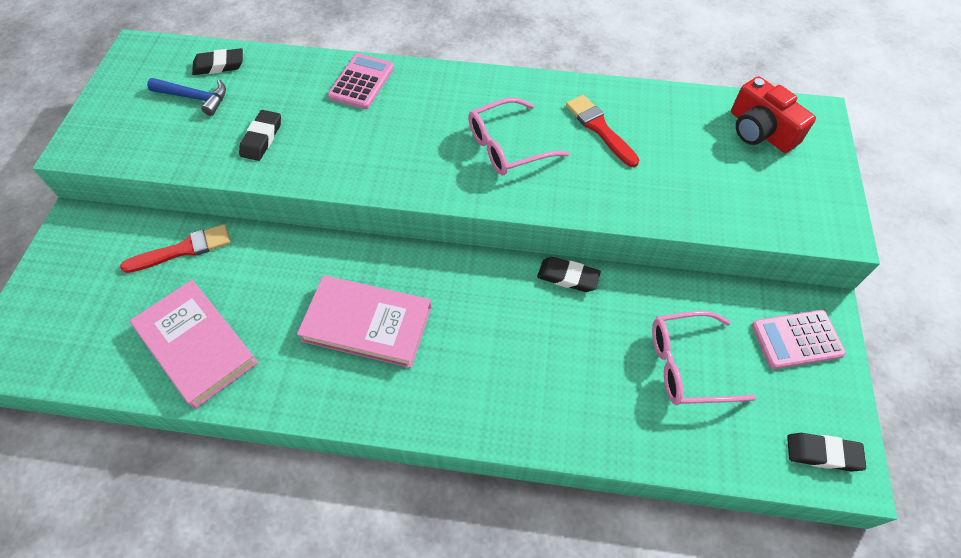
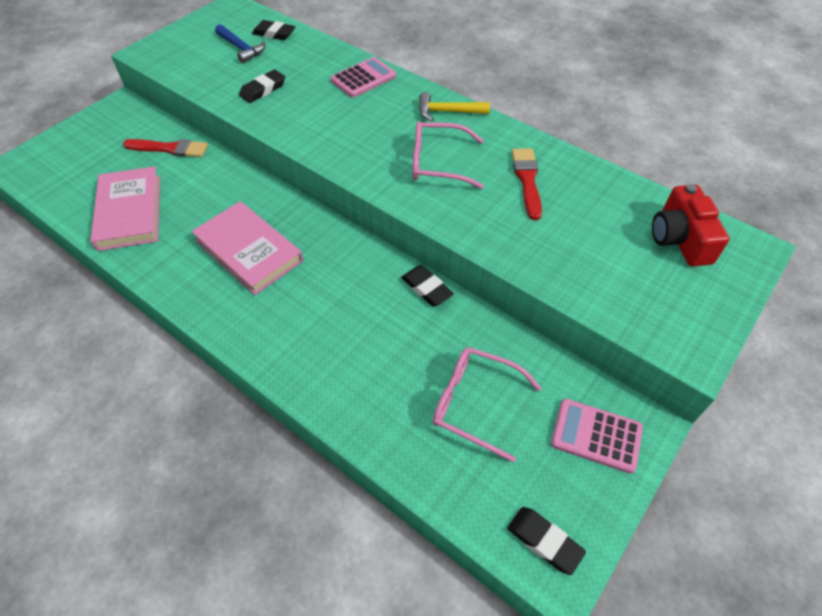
camera: 30 degrees right, 5 degrees down
none -> yellow hammer [419,92,490,121]

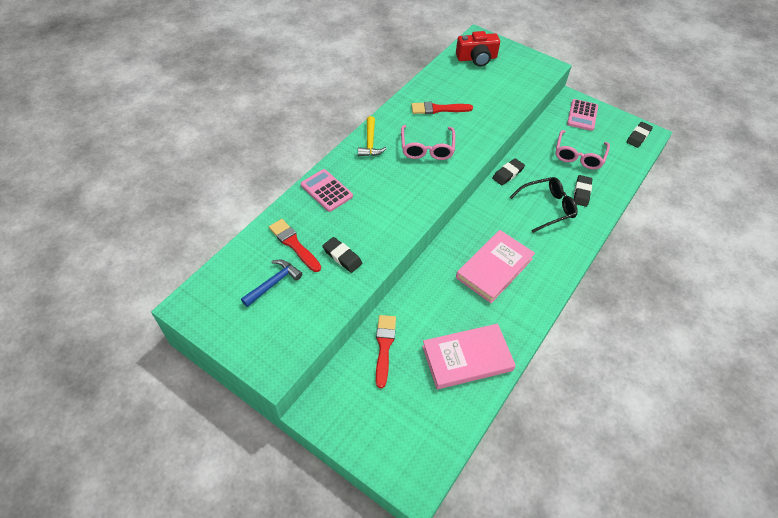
camera: 95 degrees left, 0 degrees up
black eraser [252,20,295,40] -> black eraser moved to [574,175,592,207]
none -> red brush [269,219,321,272]
none -> black glasses [510,177,577,233]

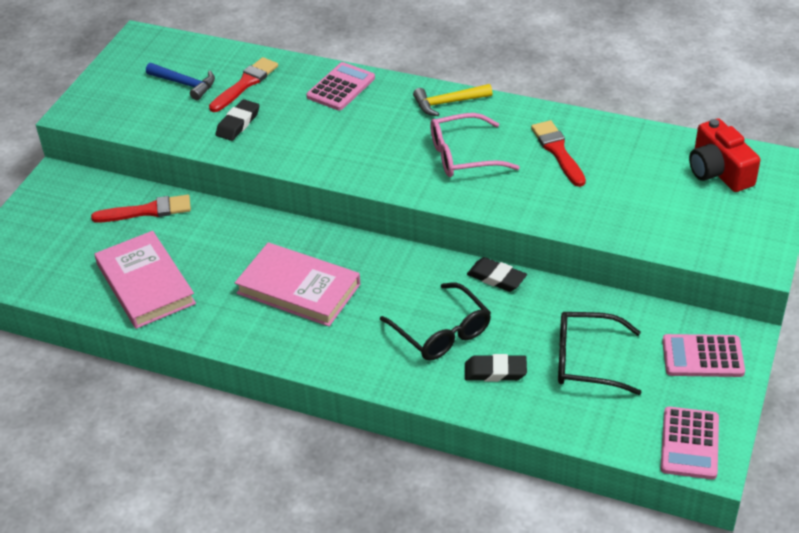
camera: 80 degrees right, 10 degrees down
pink glasses [556,130,610,169] -> black glasses [558,312,642,395]
black eraser [627,122,653,148] -> pink calculator [660,406,719,479]

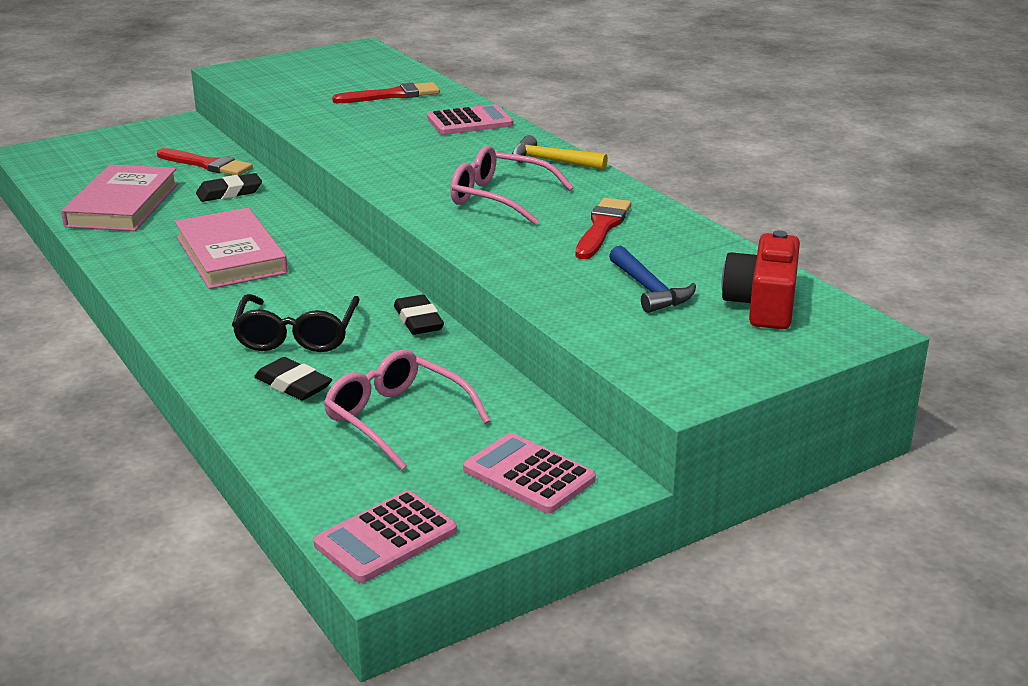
camera: 35 degrees right, 15 degrees down
blue hammer [146,63,215,100] -> blue hammer moved to [609,246,696,313]
black eraser [216,99,260,141] -> black eraser moved to [196,173,262,202]
black glasses [558,312,642,395] -> pink glasses [324,350,490,470]

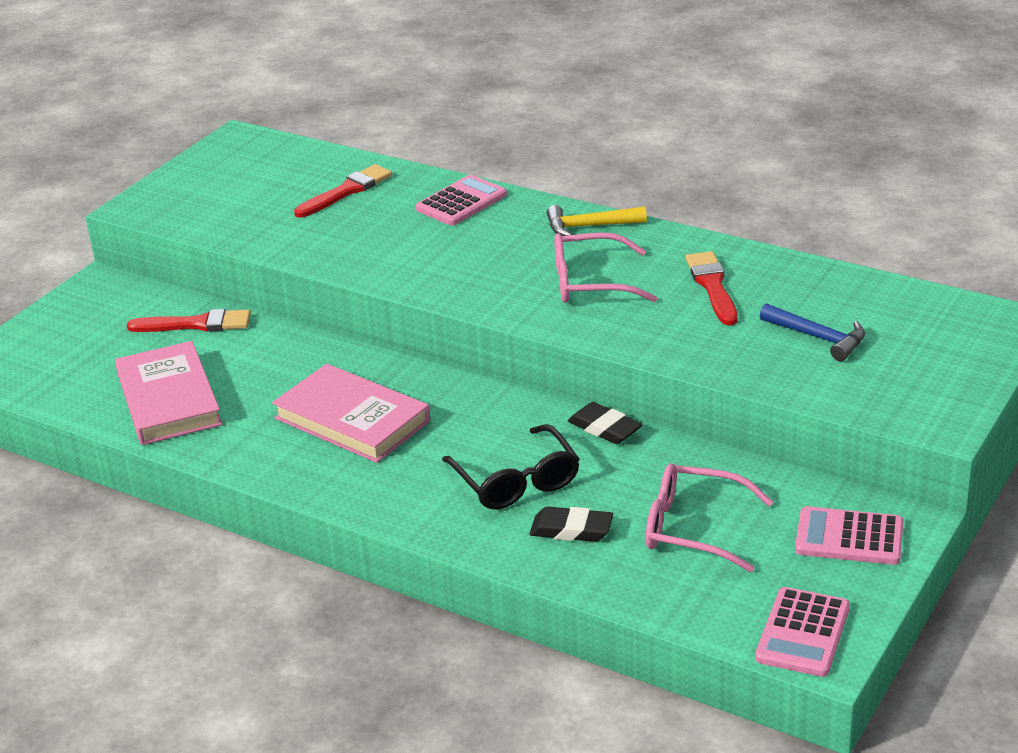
camera: 25 degrees left, 5 degrees up
black eraser [196,173,262,202] -> none
red camera [721,230,800,329] -> none

